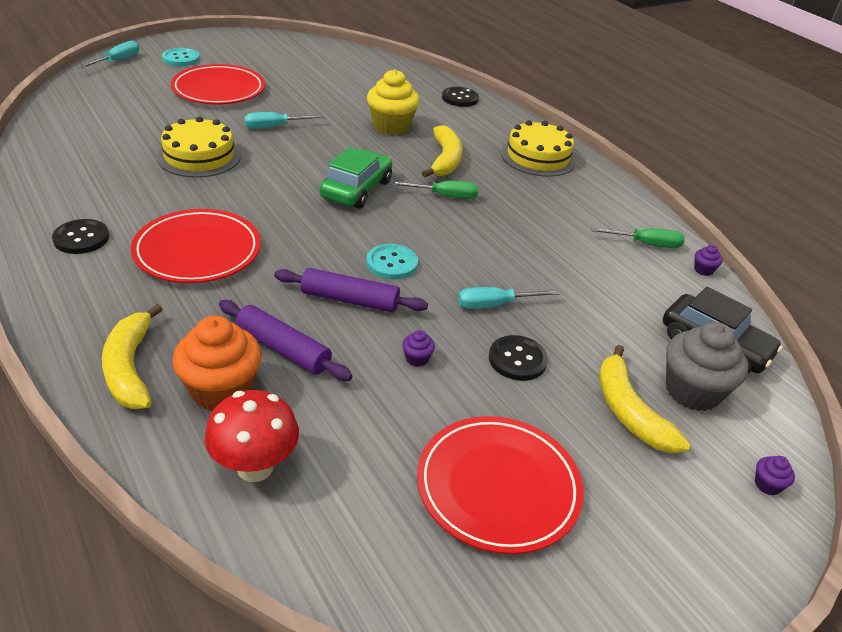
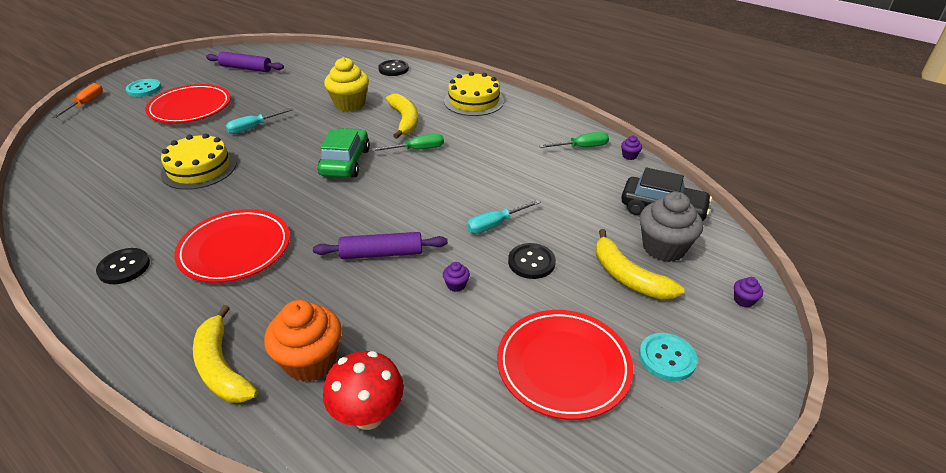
camera: 15 degrees left, 0 degrees up
turquoise screwdriver [78,41,139,68] -> orange screwdriver [53,83,103,118]
purple rolling pin [219,300,353,381] -> purple rolling pin moved to [206,52,284,72]
turquoise button [366,244,418,279] -> turquoise button moved to [639,333,697,381]

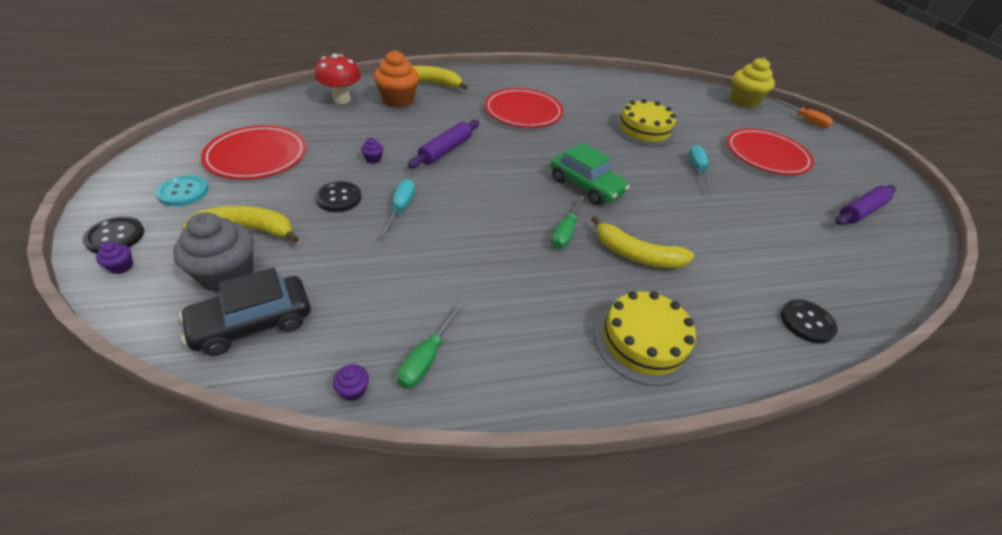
camera: 125 degrees right, 5 degrees up
black button [96,248,150,284] -> black button moved to [83,217,144,254]
turquoise button [126,79,161,97] -> none
yellow cupcake [324,57,369,112] -> yellow cupcake moved to [730,57,775,108]

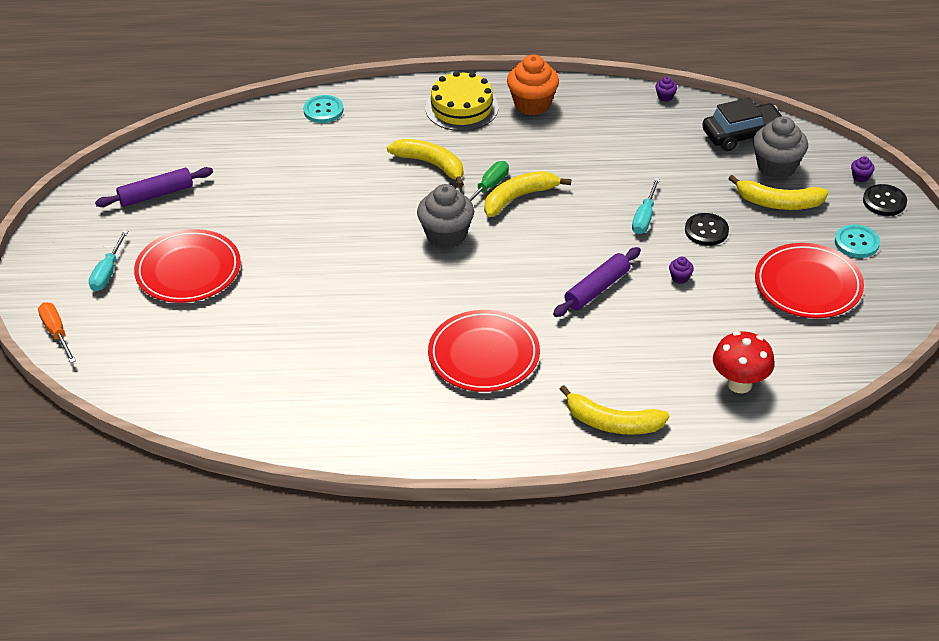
camera: 165 degrees left, 0 degrees up
orange cupcake [374,50,419,108] -> orange cupcake moved to [507,55,559,115]
green screwdriver [397,302,465,389] -> none
green car [551,143,630,205] -> grey cupcake [417,184,474,249]
yellow cake [614,99,676,147] -> none
turquoise screwdriver [689,145,715,191] -> turquoise screwdriver moved to [89,230,128,291]
yellow cupcake [730,57,775,108] -> none
black button [781,300,838,344] -> turquoise button [303,95,344,123]
none -> yellow banana [484,171,571,217]

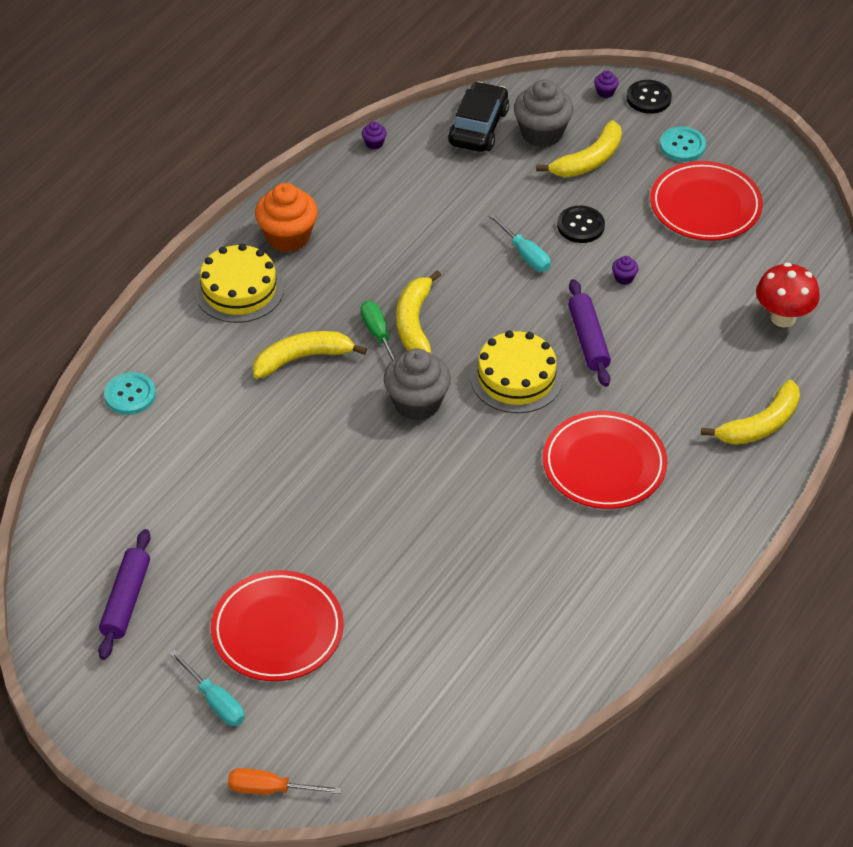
camera: 55 degrees left, 5 degrees up
none -> yellow cake [470,330,563,413]

